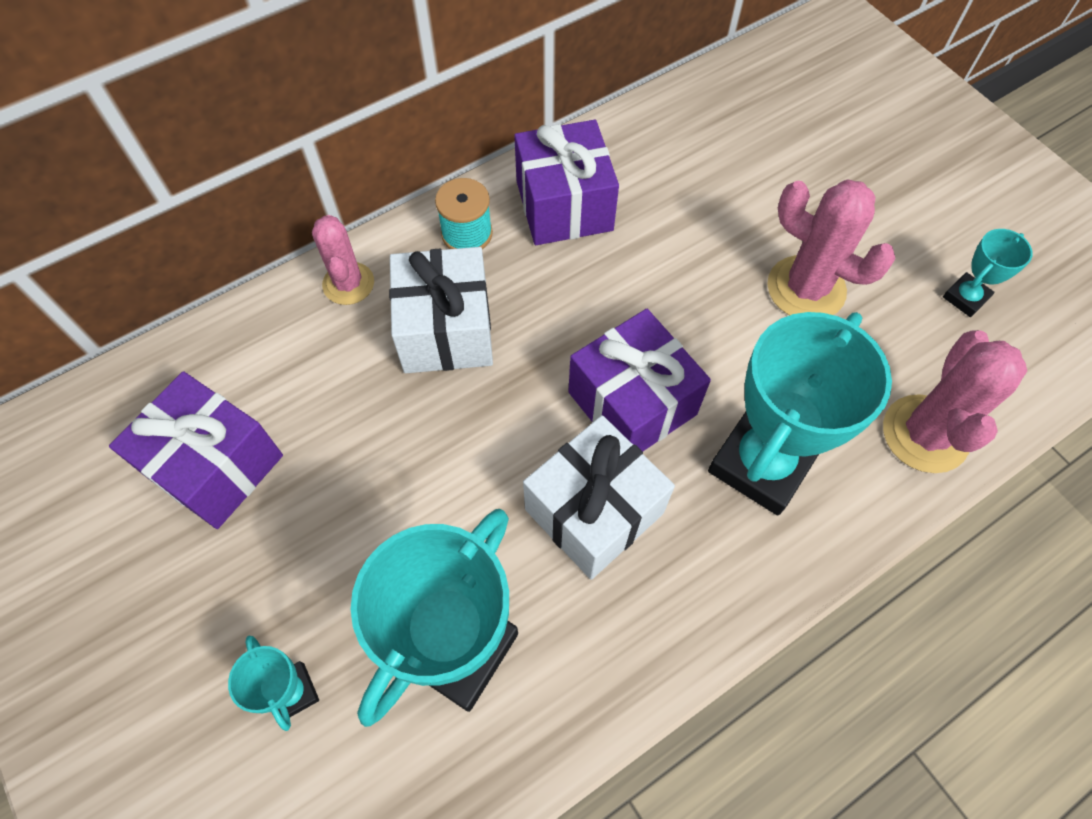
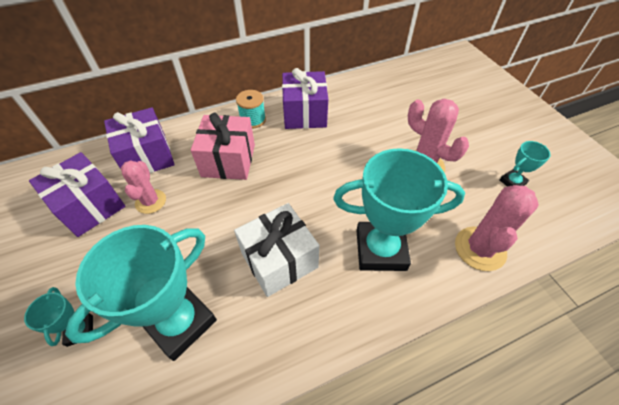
camera: 10 degrees right, 10 degrees down
pink cactus [312,215,374,305] -> pink cactus moved to [121,160,166,214]
white gift [389,247,493,373] -> pink gift [191,113,255,180]
purple gift [568,309,711,452] -> purple gift moved to [104,107,175,173]
turquoise trophy [708,312,892,516] -> turquoise trophy turned 45 degrees clockwise [333,148,465,271]

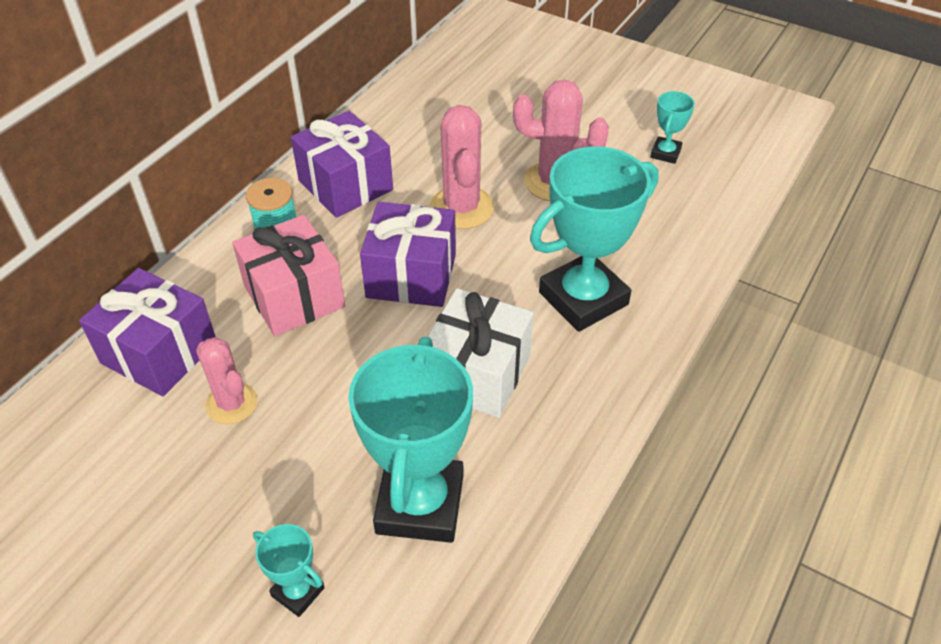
camera: 35 degrees left, 5 degrees down
purple gift [29,152,126,237] -> purple gift moved to [360,202,456,307]
pink cactus [455,185,539,271] -> pink cactus moved to [430,105,494,229]

